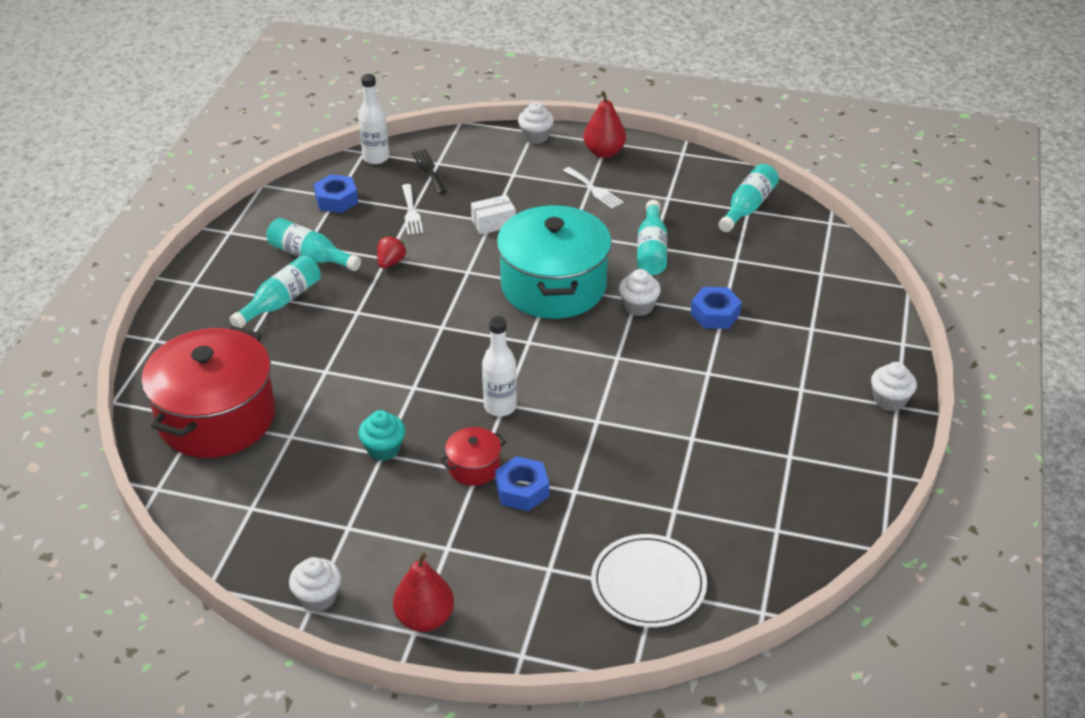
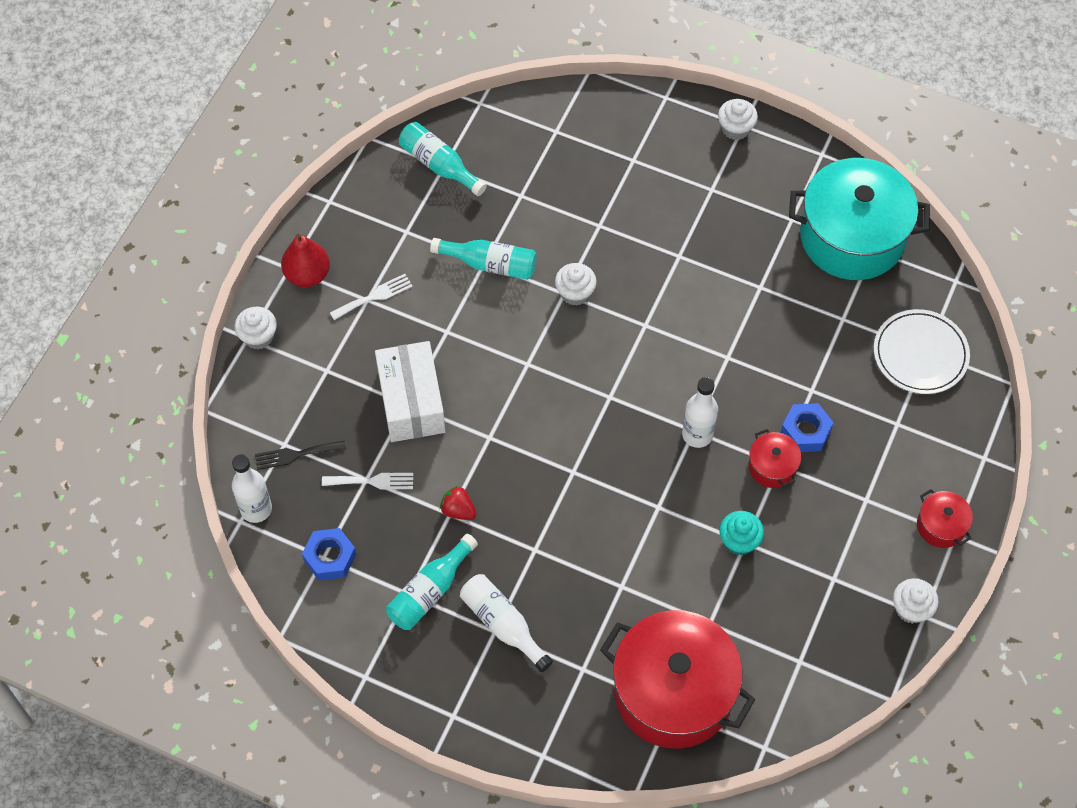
camera: 80 degrees left, 20 degrees up
turquoise bottle [229,255,320,328] -> white bottle [460,574,553,672]
red pear [393,553,454,632] -> red pot [917,489,973,548]
white box [471,195,516,235] -> white box [375,341,446,442], size x1.93
turquoise pot [497,205,611,319] -> turquoise pot moved to [789,158,930,280]
blue nut [690,287,742,329] -> none

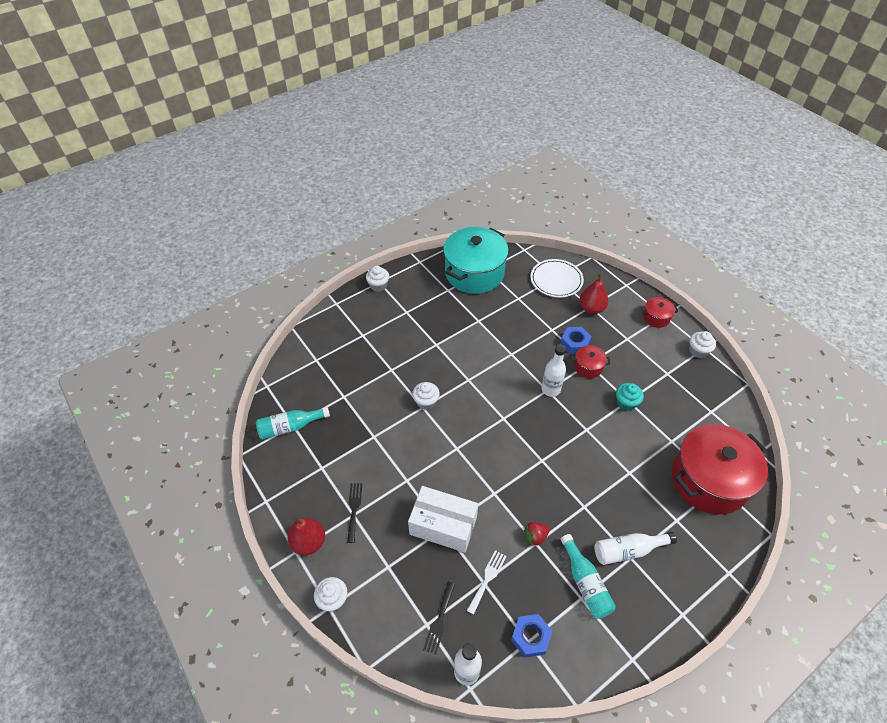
camera: 60 degrees left, 10 degrees down
white fork [330,274,413,320] -> black fork [347,483,362,543]
turquoise bottle [430,238,537,280] -> none
none -> red pear [579,274,608,314]

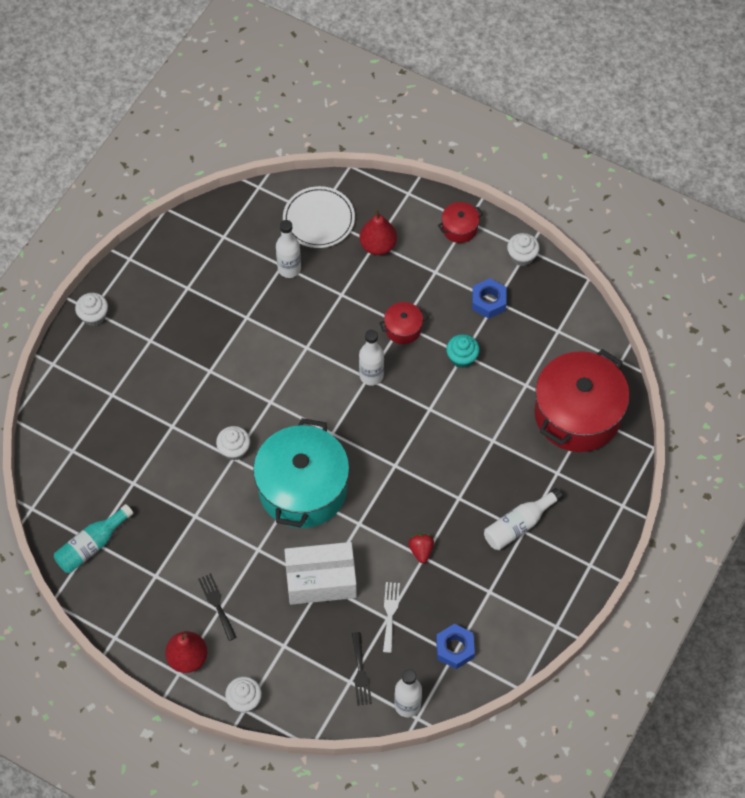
camera: 25 degrees left, 10 degrees up
turquoise pot [443,227,509,294] -> turquoise pot moved to [253,418,349,528]
red strawberry [524,522,550,546] -> red strawberry turned 135 degrees clockwise [408,533,434,563]
blue nut [560,327,592,354] -> blue nut moved to [472,278,507,319]
turquoise bottle [561,534,616,619] -> none
none -> white bottle [276,220,301,278]

